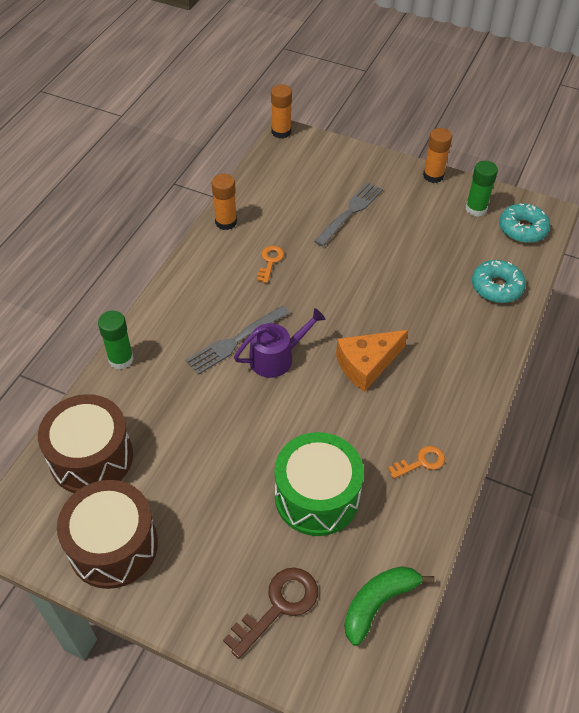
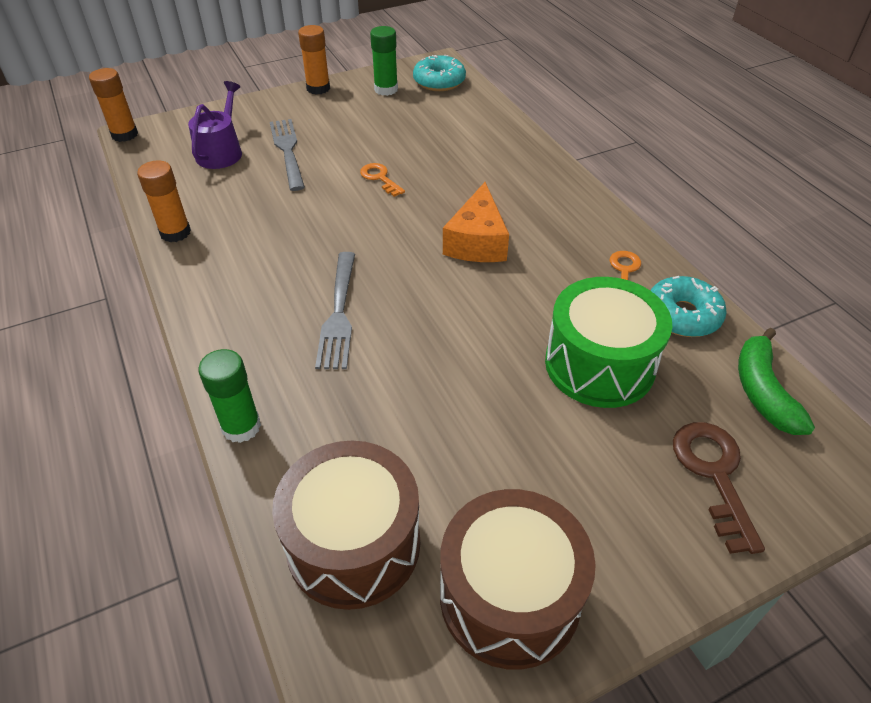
camera: 50 degrees left, 5 degrees down
purple watering can [234,308,326,378] -> purple watering can moved to [188,81,242,169]
orange key [257,246,284,283] -> orange key moved to [360,163,405,197]
turquoise donut [472,260,526,303] -> turquoise donut moved to [650,276,727,337]

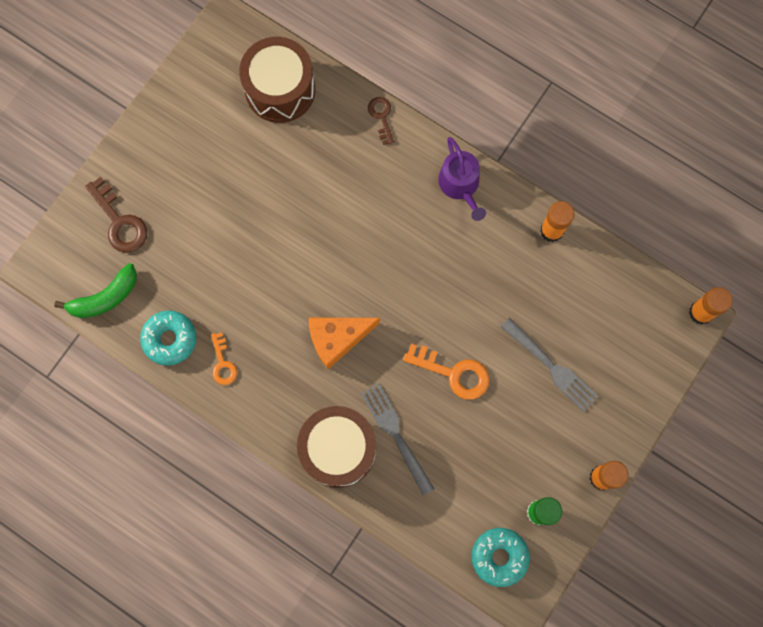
camera: 150 degrees right, 30 degrees up
purple watering can [188,81,242,169] -> purple watering can moved to [438,137,486,221]
green glue stick [198,349,261,443] -> brown key [368,97,394,145]
grey fork [315,252,355,369] -> grey fork moved to [360,383,434,495]
orange key [360,163,405,197] -> orange key [403,344,490,400], size x1.65
brown drum [440,489,596,670] -> brown drum moved to [297,406,376,488]
orange cheese [443,182,509,262] -> orange cheese turned 90 degrees counterclockwise [309,318,380,369]
green drum [545,277,672,408] -> none
green banana [738,328,815,435] -> green banana turned 90 degrees clockwise [54,263,137,318]

